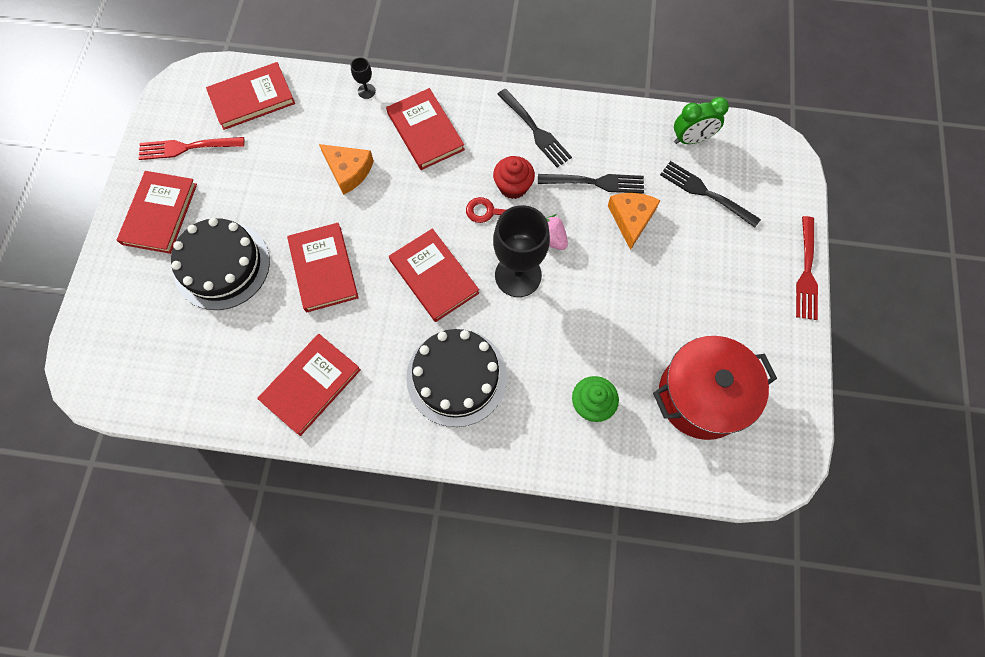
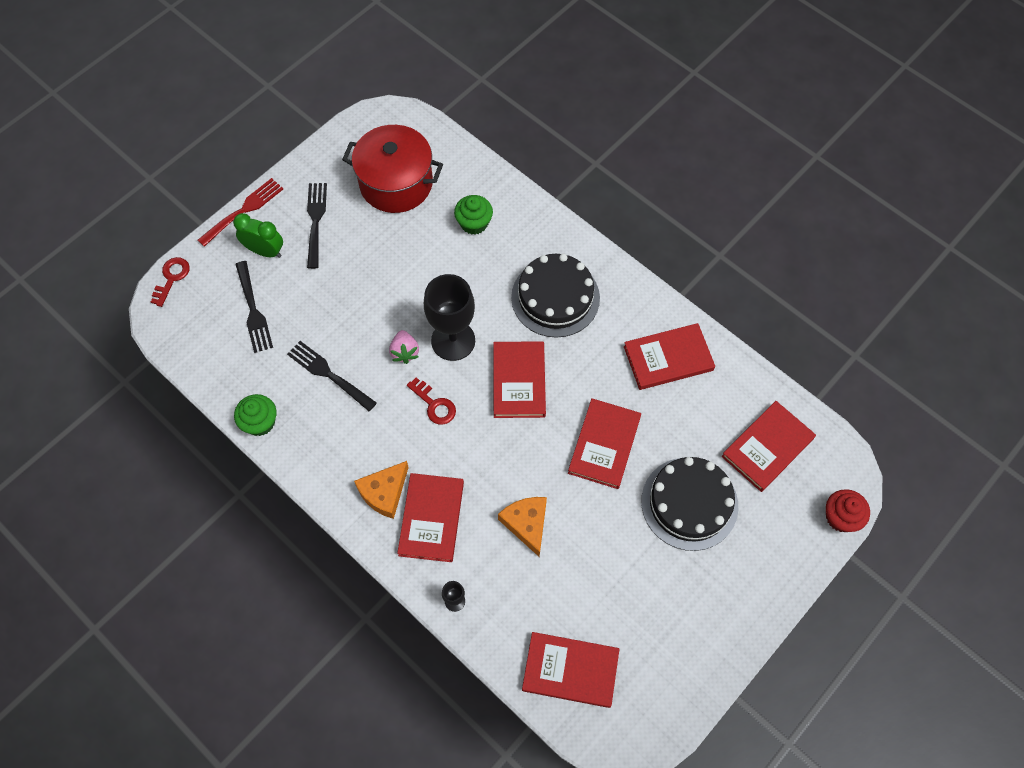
camera: 145 degrees left, 5 degrees down
red book [117,171,197,254] -> red book moved to [721,401,816,492]
red fork [139,137,244,160] -> none
red cupcake [493,156,535,199] -> red cupcake moved to [826,489,870,532]
black fork [497,89,572,167] -> black fork moved to [307,183,327,269]
orange cheese [608,193,660,250] -> orange cheese moved to [354,461,409,519]
green clock [674,97,729,144] -> green clock moved to [233,213,283,258]
none -> red key [151,257,190,307]
none -> green cupcake [234,394,276,436]

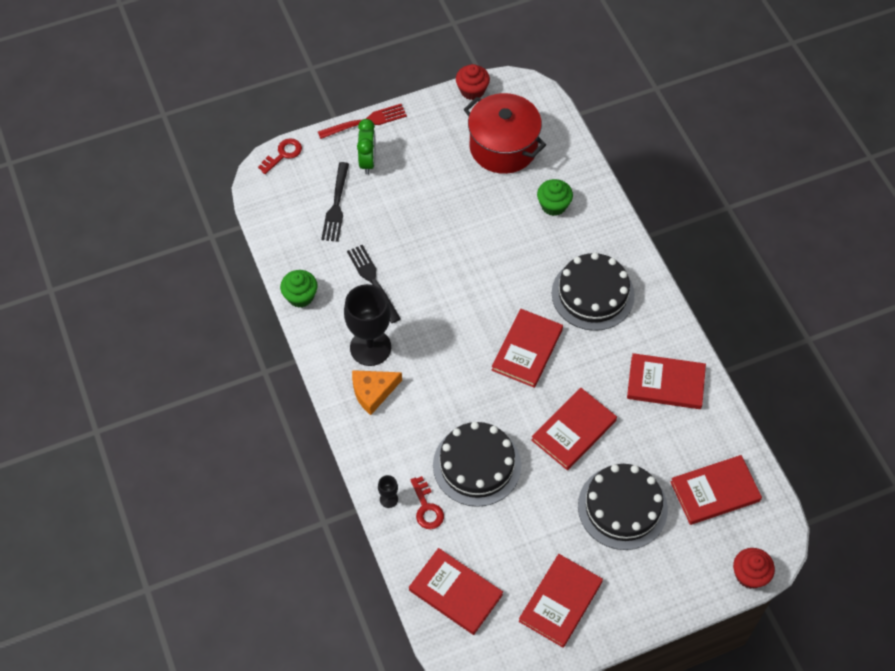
camera: 25 degrees right, 5 degrees down
green clock [233,213,283,258] -> green clock turned 45 degrees clockwise [357,119,376,174]
black fork [307,183,327,269] -> none
pink strawberry [389,330,419,364] -> none
red book [397,473,464,562] -> red book moved to [519,554,603,648]
red key [407,377,456,425] -> red key moved to [411,476,444,529]
black goblet [424,274,475,361] -> black goblet moved to [344,284,391,366]
orange cheese [498,497,547,557] -> black cake [433,422,521,507]
none -> red cupcake [456,64,490,100]

